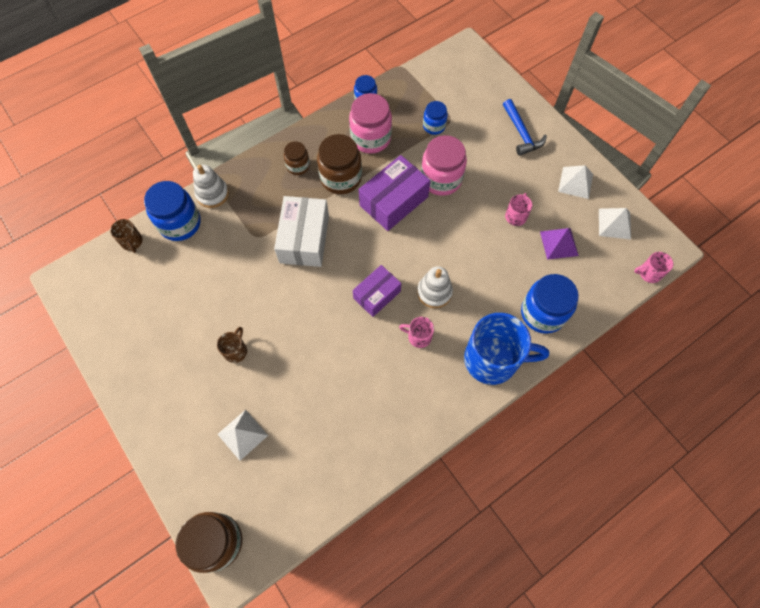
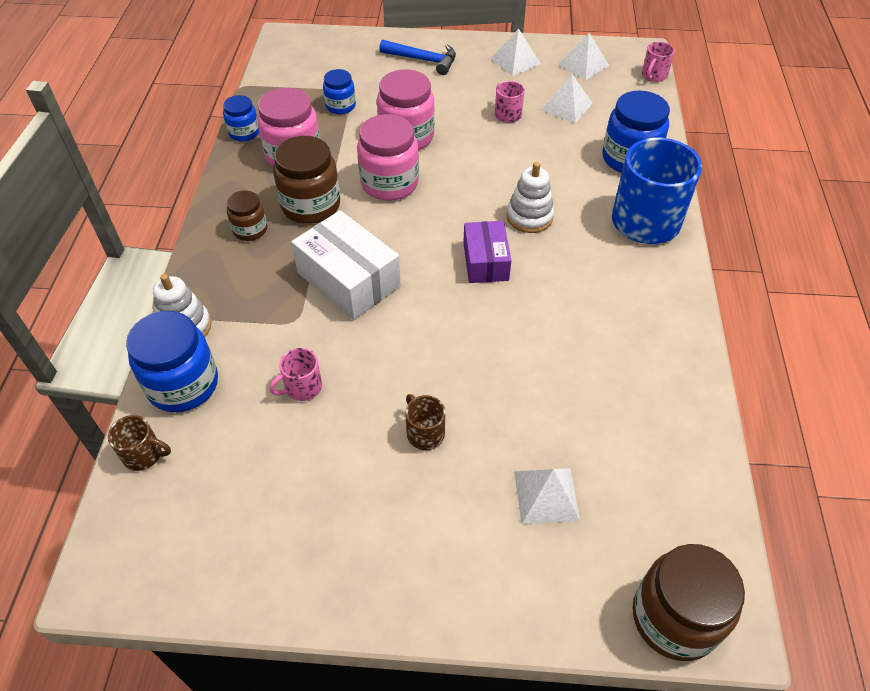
camera: 50 degrees left, 15 degrees down
purple box [359,155,431,231] -> pink jar [357,114,419,201]
pink mug [399,317,434,348] -> pink mug moved to [269,348,322,401]
purple pyramid [540,228,579,260] -> white pyramid [541,74,593,123]

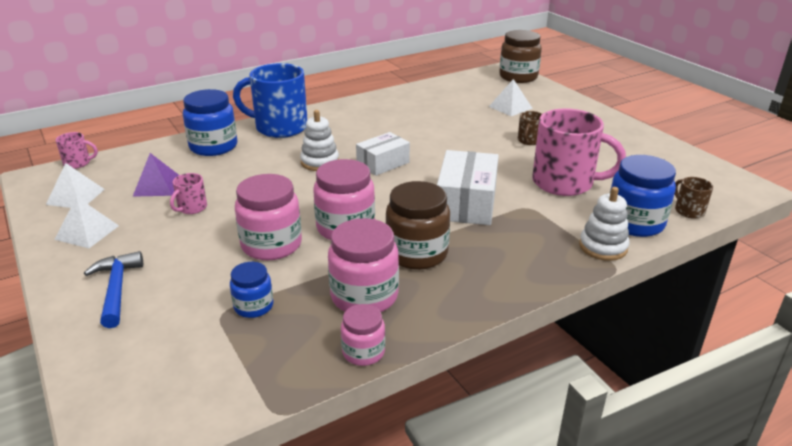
camera: 125 degrees left, 20 degrees down
blue jar [223,95,259,142] -> pink jar [341,304,385,366]
brown jar [227,190,267,241] -> none
pink mug [269,348,322,401] -> pink mug [532,108,626,196], size x2.23
purple box [463,221,511,283] -> white box [356,132,410,176]
white pyramid [541,74,593,123] -> purple pyramid [132,153,179,197]

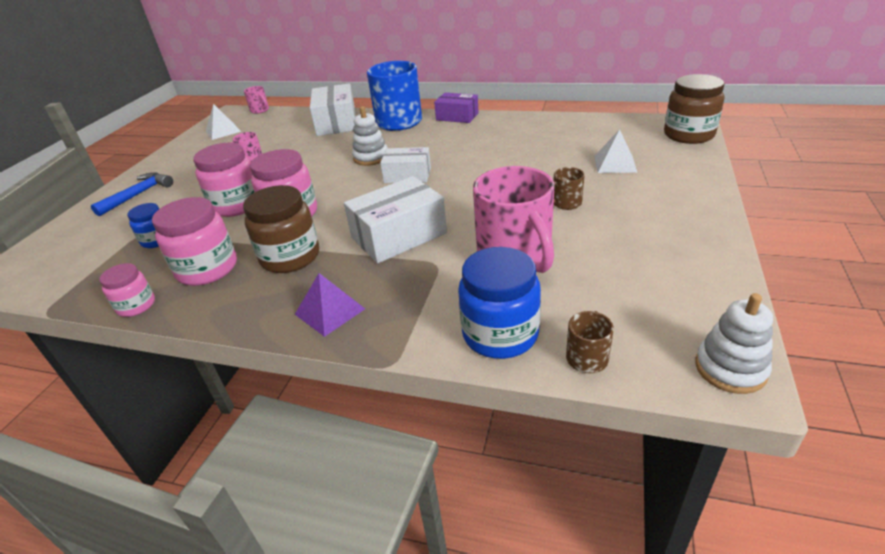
camera: 50 degrees right, 5 degrees up
white pyramid [54,197,119,248] -> none
purple pyramid [132,153,179,197] -> purple pyramid moved to [295,273,365,337]
blue jar [183,89,237,156] -> white box [310,83,356,136]
white stacking toy [579,187,630,261] -> white stacking toy moved to [695,293,773,394]
none -> purple box [434,93,479,123]

